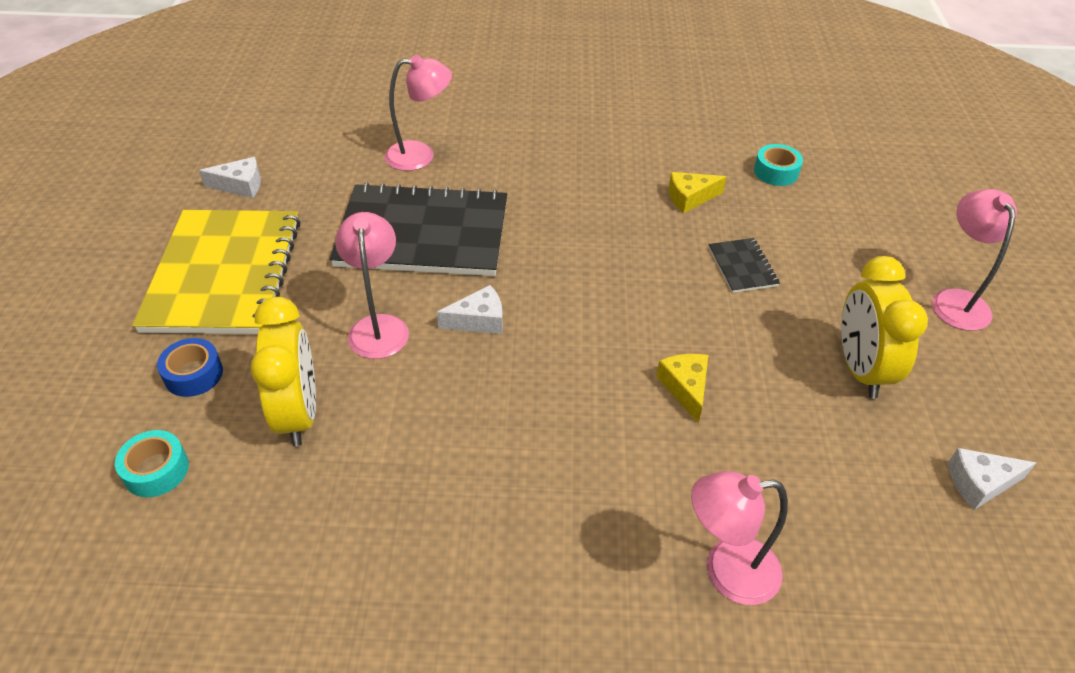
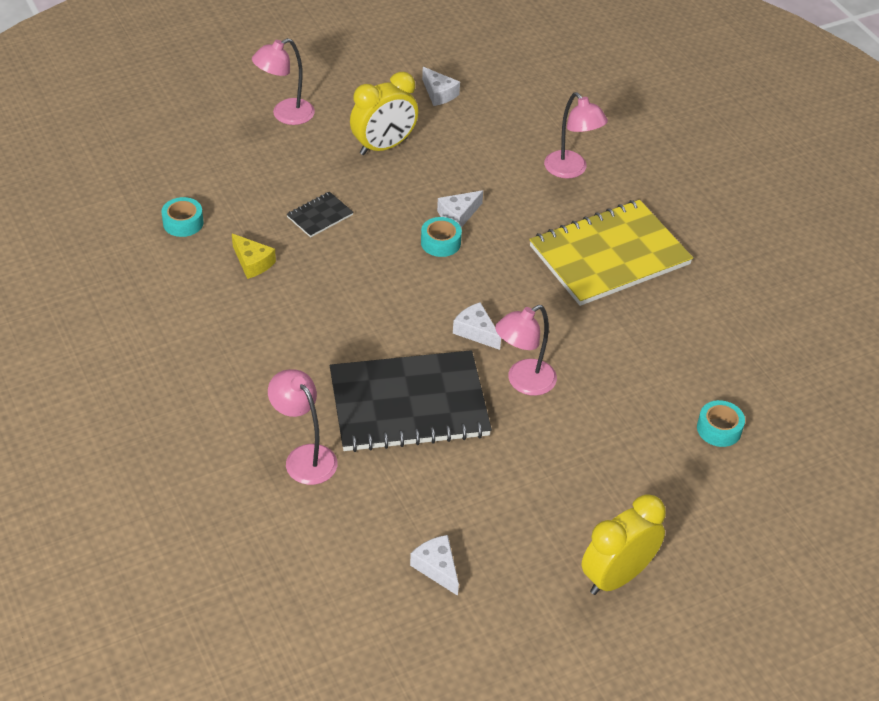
camera: 120 degrees left, 0 degrees up
yellow notebook [132,210,301,334] -> yellow notebook moved to [529,200,693,306]
blue tape [157,338,223,397] -> none
yellow clock [251,297,316,446] -> yellow clock moved to [581,494,666,595]
black notebook [330,182,507,276] -> black notebook turned 75 degrees counterclockwise [330,350,492,452]
yellow cheese [656,354,708,423] -> white cheese [437,190,483,228]
none -> turquoise tape [421,217,462,257]

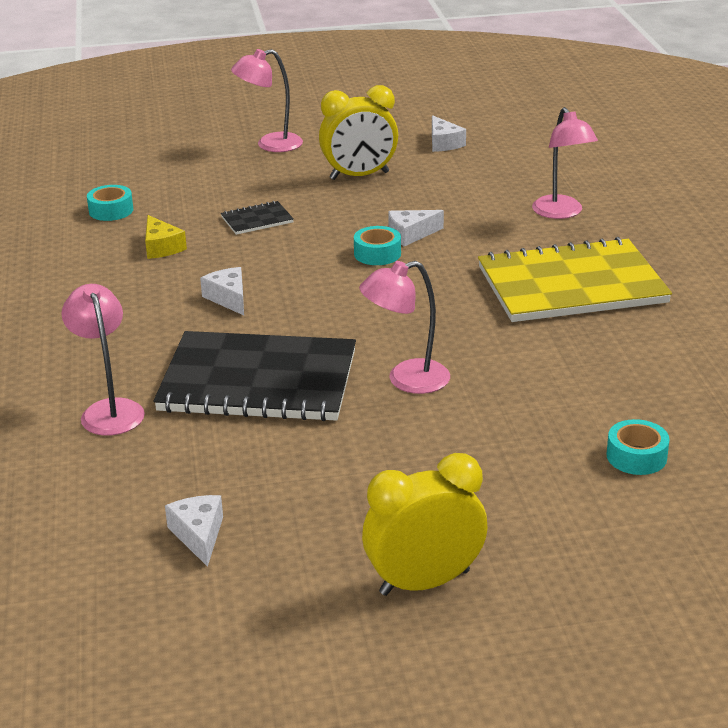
camera: 20 degrees right, 15 degrees down
white cheese [453,302,501,350] -> white cheese moved to [200,267,244,315]

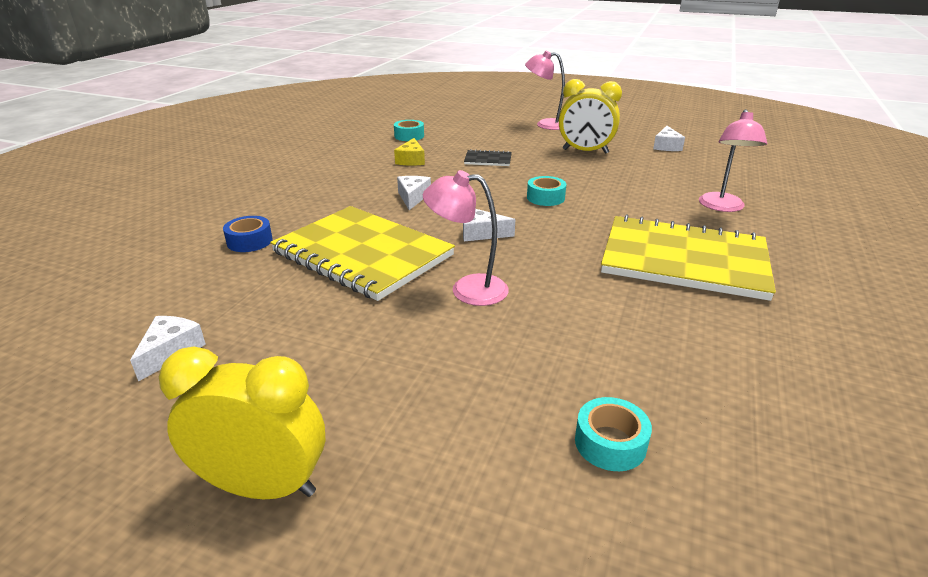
camera: 30 degrees right, 0 degrees up
pink lamp [62,284,145,436] -> blue tape [223,216,273,252]
black notebook [154,331,356,421] -> yellow notebook [270,206,455,301]
white cheese [388,210,444,246] -> white cheese moved to [463,209,515,241]

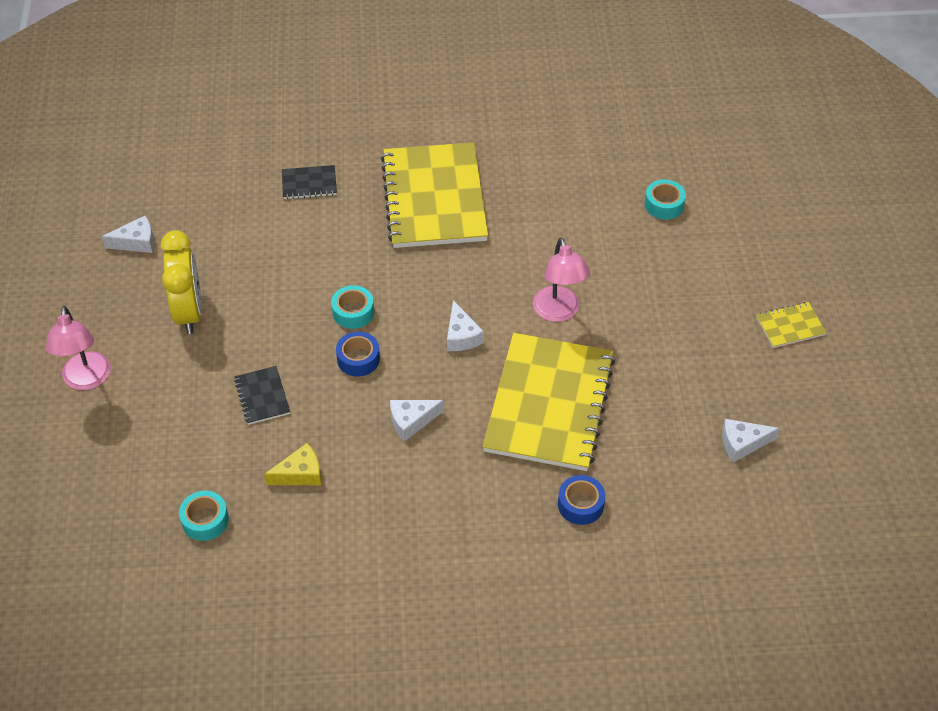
camera: 115 degrees left, 20 degrees up
yellow clock [159,346,326,499] -> yellow notebook [756,302,826,348]
pink lamp [699,109,767,212] -> black notebook [282,165,337,199]
none -> blue tape [336,332,380,377]

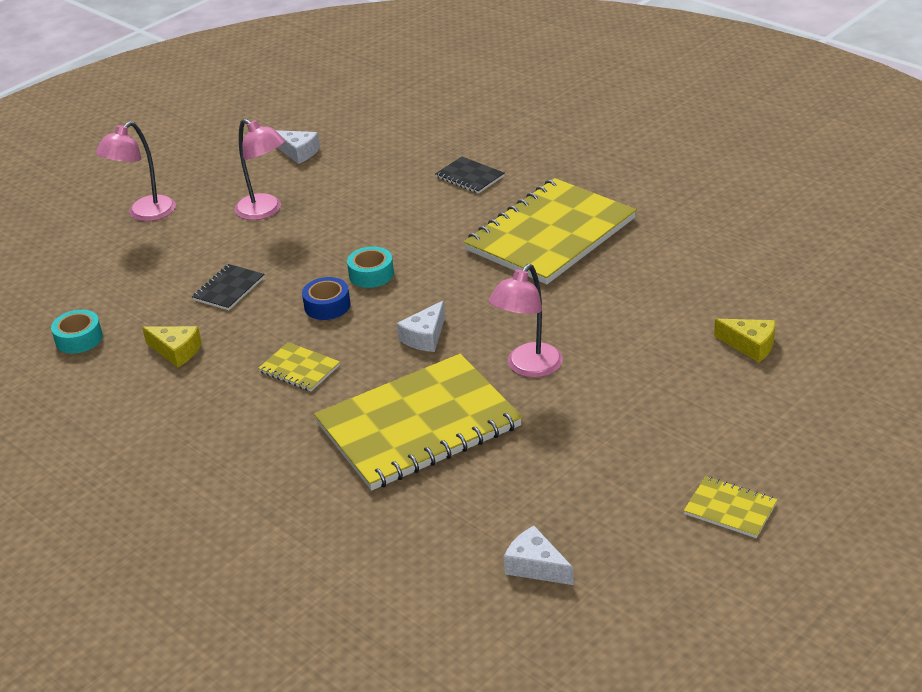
camera: 50 degrees right, 15 degrees down
yellow clock [161,230,202,334] -> pink lamp [235,119,285,220]
white cheese [390,400,444,442] -> yellow notebook [258,342,340,391]
blue tape [558,475,605,525] -> none
turquoise tape [645,180,686,220] -> yellow cheese [714,319,776,363]

